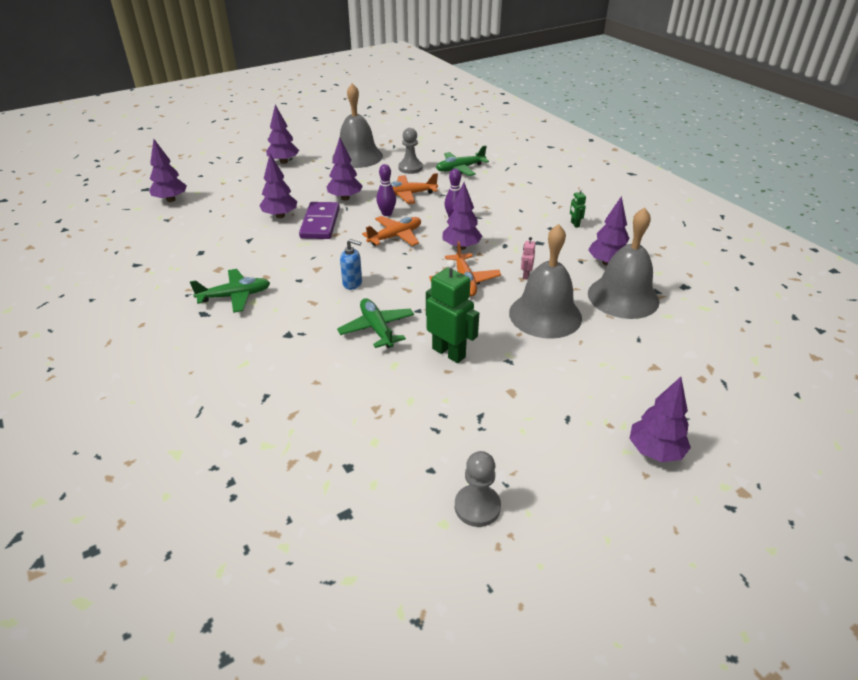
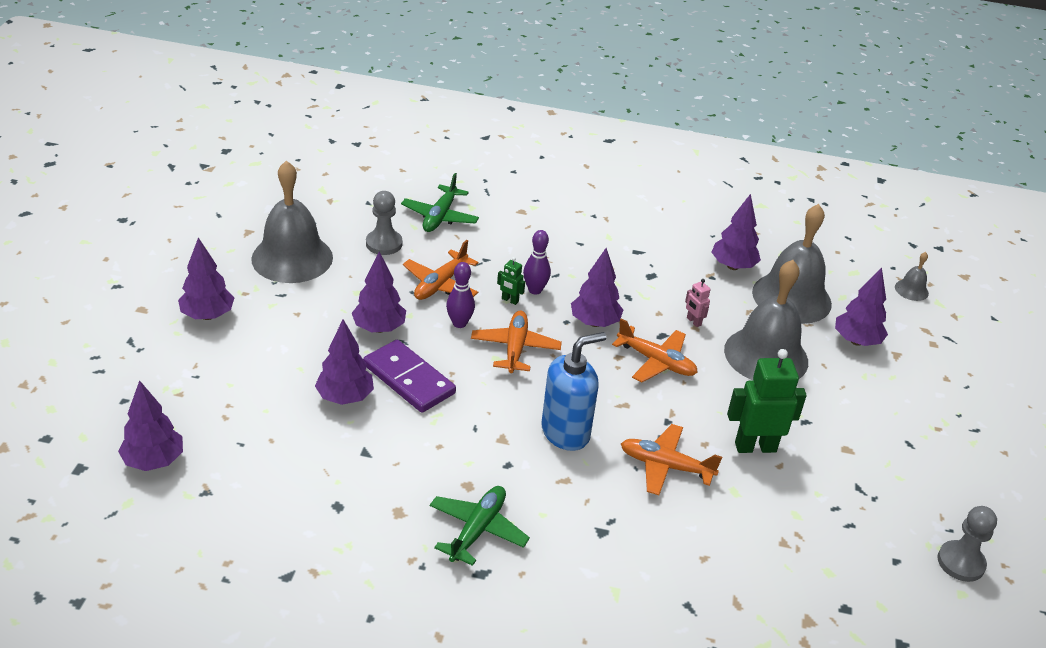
camera: 50 degrees left, 0 degrees up
green plane [337,298,414,348] -> orange plane [621,424,722,495]
blue soap dispenser [340,239,362,290] -> blue soap dispenser [541,332,606,451], size x1.78
green robot [570,188,586,228] -> green robot moved to [497,257,525,305]
purple tree [629,377,691,462] -> purple tree moved to [835,268,888,346]
none -> grey bell [895,252,929,301]

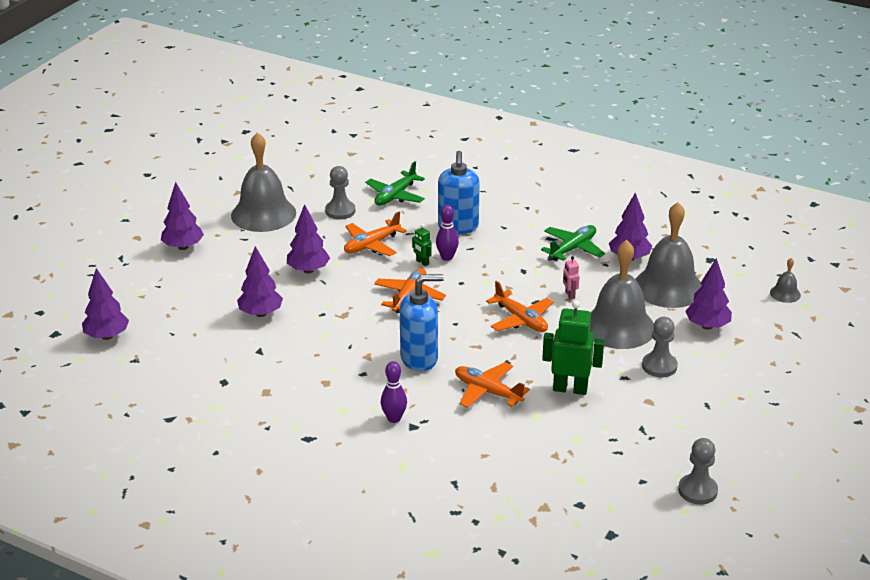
camera: 20 degrees right, 5 degrees down
purple domino [363,340,456,413] -> none
green plane [430,486,530,566] -> green plane moved to [541,225,605,261]
purple bowling pin [446,262,475,328] -> purple bowling pin moved to [381,361,407,423]
purple tree [571,248,623,327] -> none
none -> blue soap dispenser [438,151,480,234]
none -> grey pawn [642,317,678,377]

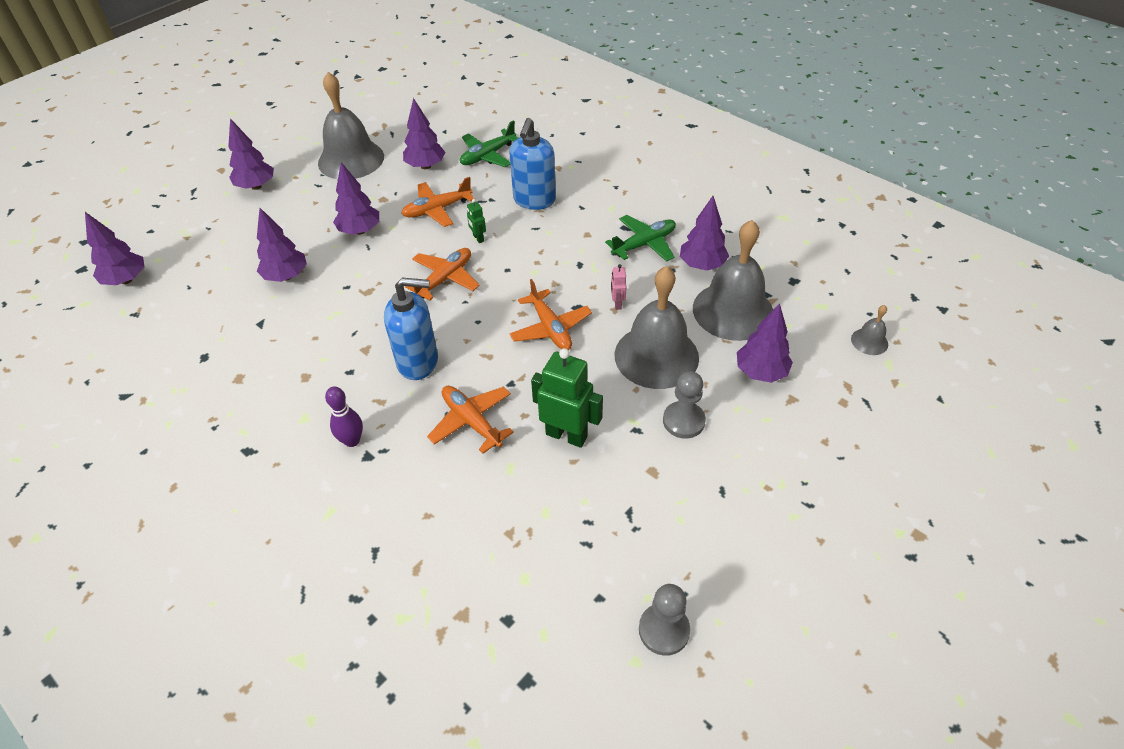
camera: 15 degrees right, 15 degrees up
grey pawn [325,166,355,220] -> purple tree [403,98,445,169]
purple bowling pin [436,205,459,261] -> none

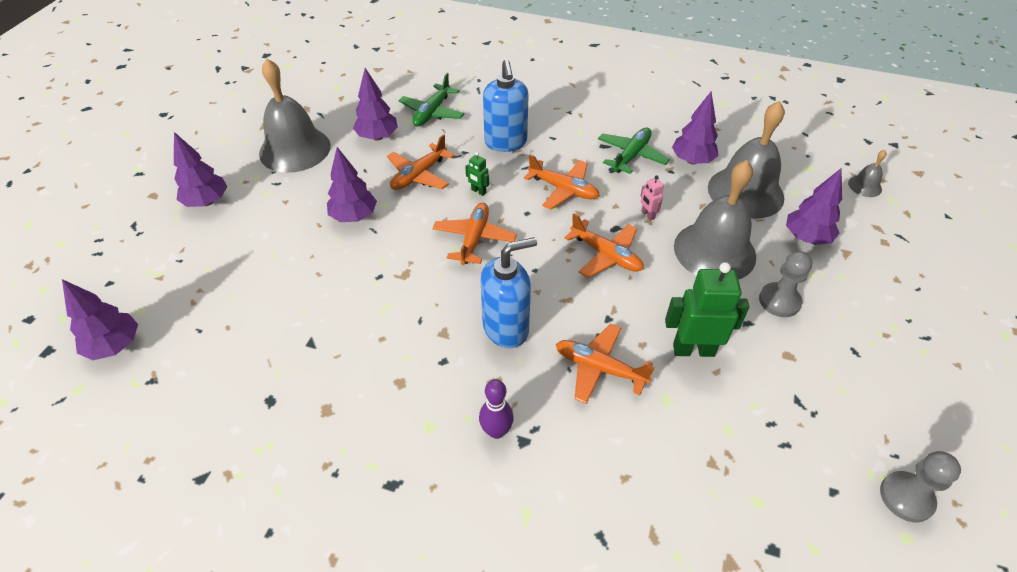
camera: 25 degrees left, 0 degrees up
purple tree [257,208,307,282] -> none
none -> orange plane [524,155,600,209]

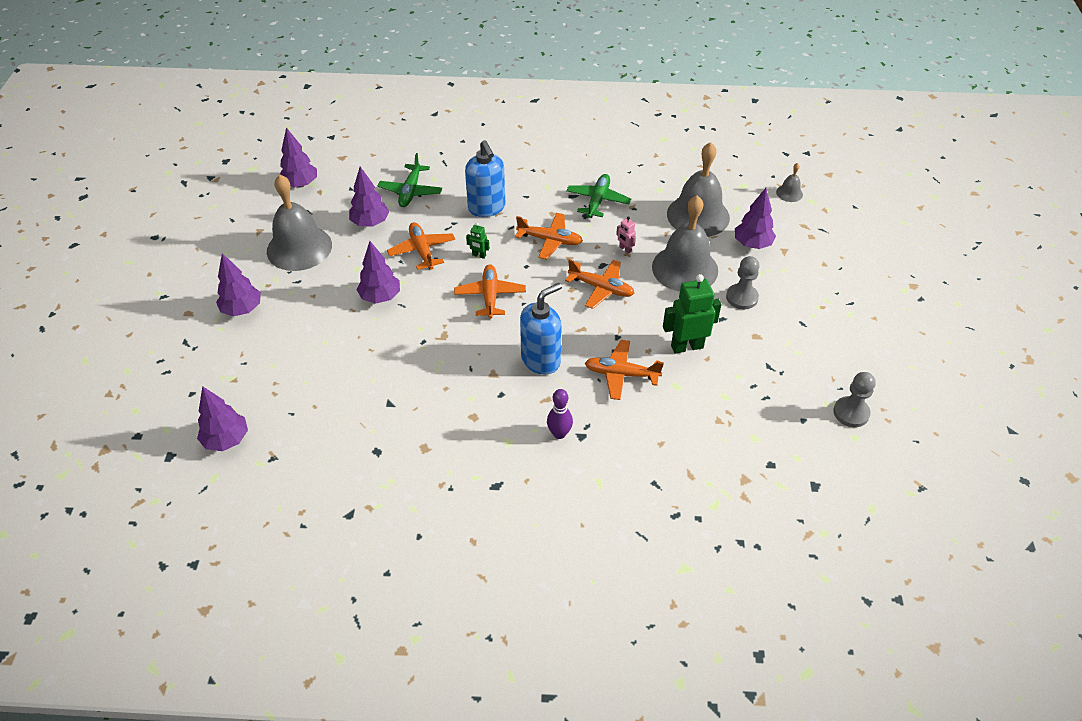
camera: 15 degrees left, 0 degrees up
orange plane [387,134,455,190] -> orange plane turned 135 degrees clockwise [387,222,455,270]
purple tree [672,92,718,165] -> purple tree moved to [280,127,317,188]

